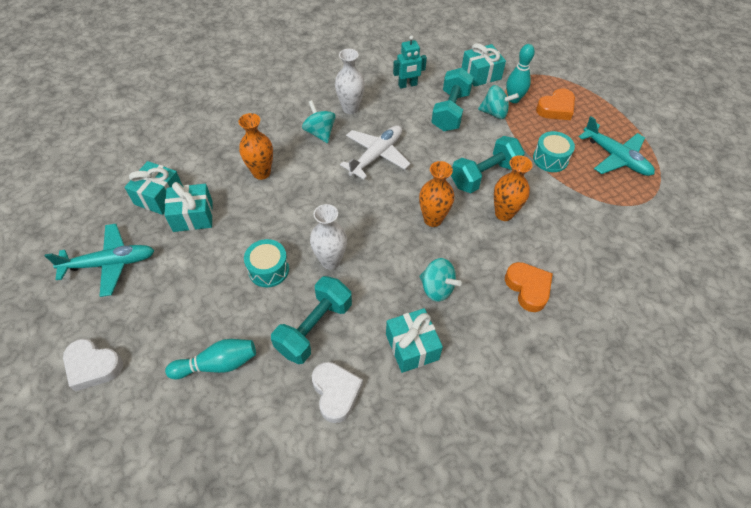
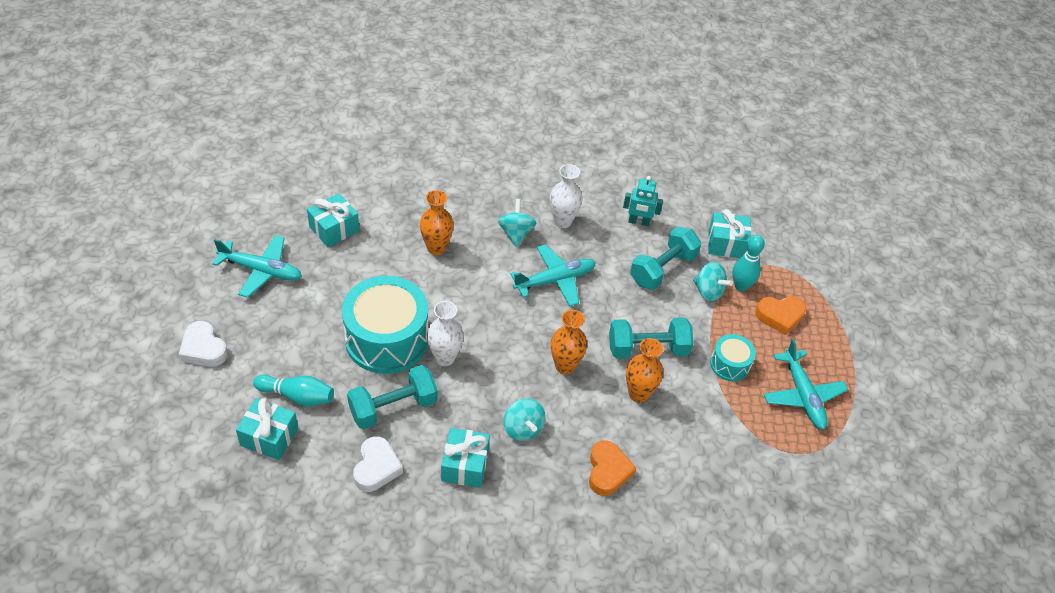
camera: 25 degrees right, 5 degrees down
turquoise gift [165,182,213,232] -> turquoise gift moved to [236,398,298,460]
turquoise drum [244,239,289,287] -> turquoise drum [342,276,428,374], size x2.05
white plane [340,125,411,179] -> turquoise plane [510,244,596,306]

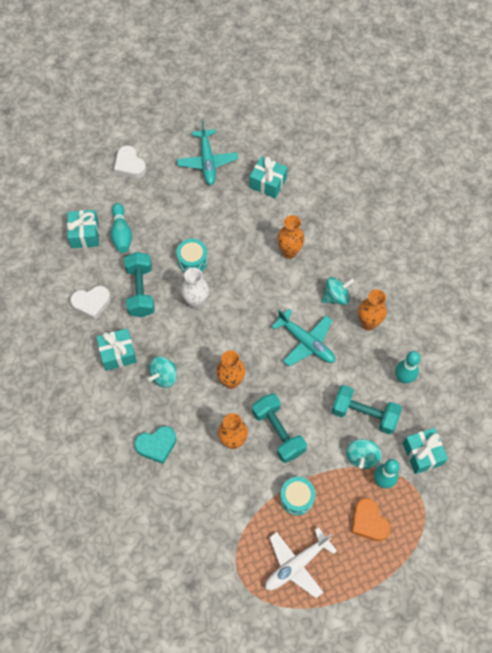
camera: 70 degrees right, 15 degrees up
white heart [179,321,228,367] -> white heart turned 60 degrees counterclockwise [114,146,146,178]
turquoise drum [342,276,428,374] -> turquoise drum [176,239,208,272], size x0.49
turquoise dumbbell [347,365,437,429] -> turquoise dumbbell turned 45 degrees clockwise [124,252,155,317]
white vase [550,164,582,228] -> orange vase [358,289,387,330]
orange heart [589,440,636,496] -> turquoise heart [134,426,177,464]
turquoise robot [623,176,663,226] -> turquoise bowling pin [395,351,421,383]
turquoise plane [764,339,848,430] -> white plane [265,527,337,598]

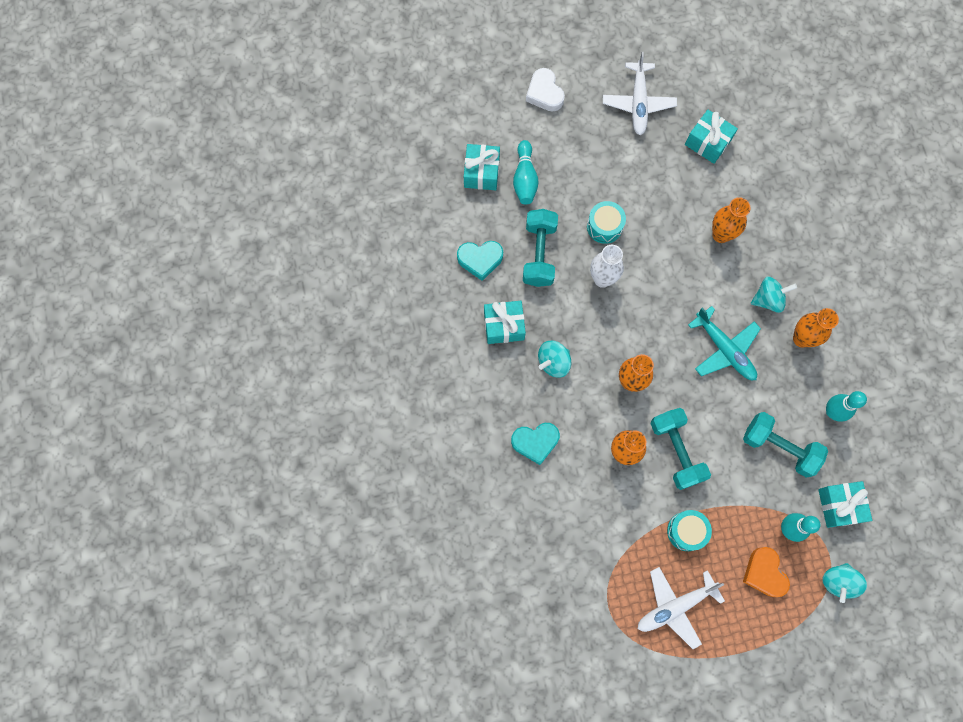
camera: 10 degrees right, 10 degrees up
white heart [70,286,111,320] -> turquoise heart [457,241,503,281]
turquoise plane [177,121,238,185] -> white plane [603,52,677,135]
turquoise spinning top [346,439,381,469] -> turquoise spinning top moved to [822,563,867,603]

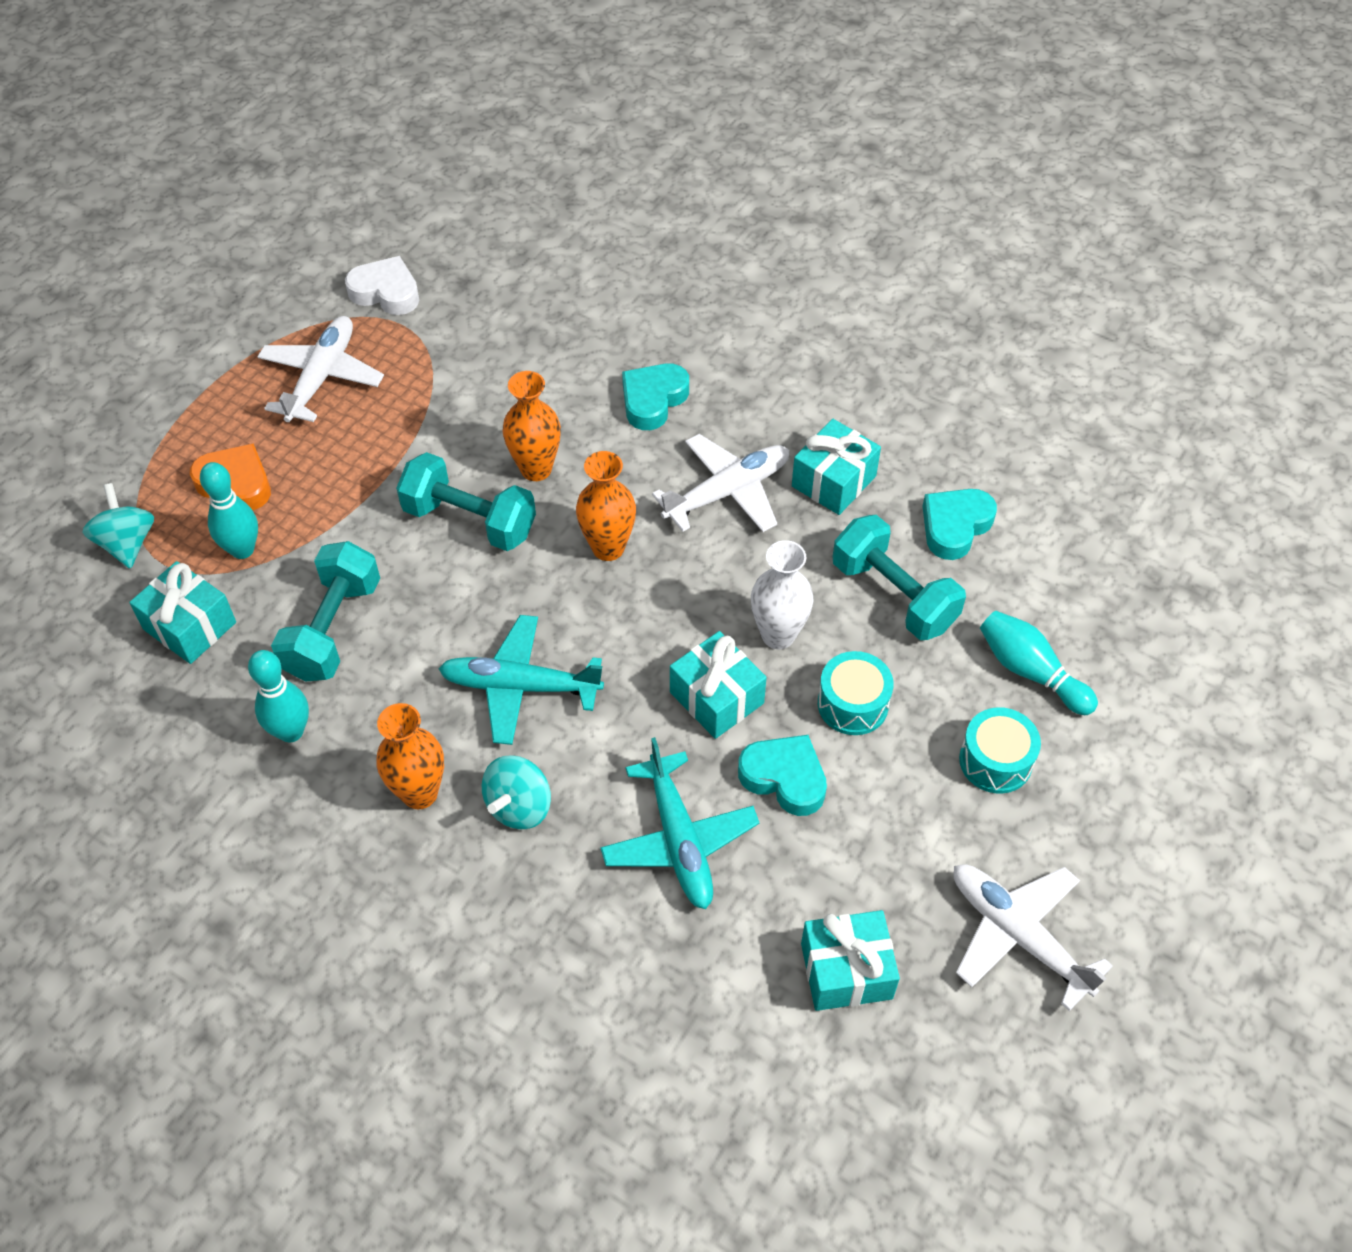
camera: 135 degrees right, 20 degrees down
turquoise gift [464,144,500,190] -> turquoise gift moved to [670,631,767,739]
white heart [526,68,565,112] -> white heart moved to [345,256,420,315]
turquoise spinning top [538,341,571,378] -> white plane [652,434,789,532]
turquoise drum [667,510,712,551] -> turquoise drum moved to [959,707,1041,794]
orange vase [712,197,751,243] -> turquoise plane [600,737,760,909]
turquoise dumbbell [743,412,828,478] -> turquoise dumbbell turned 60 degrees counterclockwise [271,541,380,682]
none -> turquoise heart [738,735,827,816]

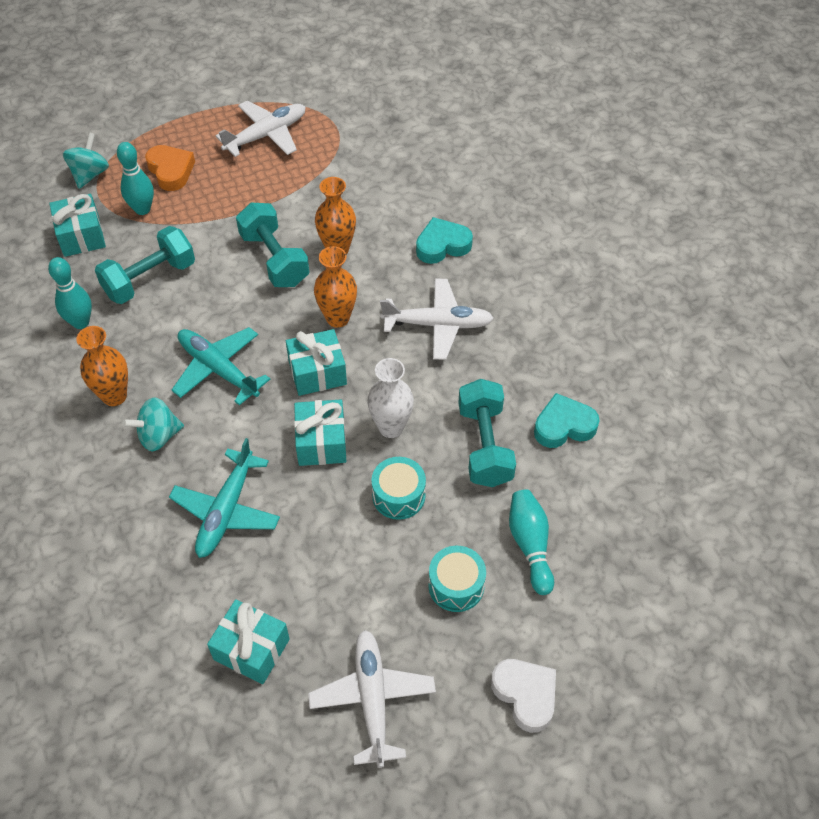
camera: 35 degrees right, 0 degrees up
white heart [345,256,420,315] -> white heart moved to [491,659,556,733]
turquoise heart [738,735,827,816] -> none
turquoise gift [792,419,881,515] -> turquoise gift moved to [286,329,347,396]

